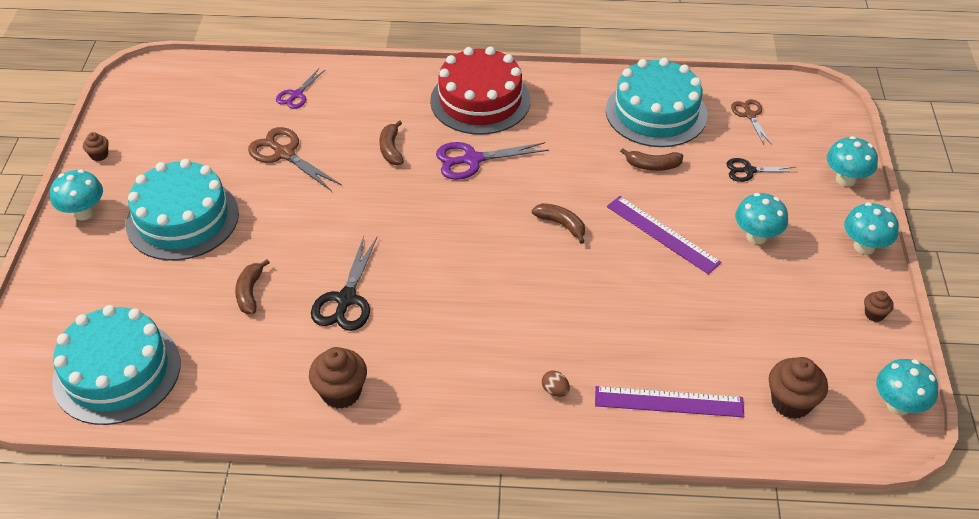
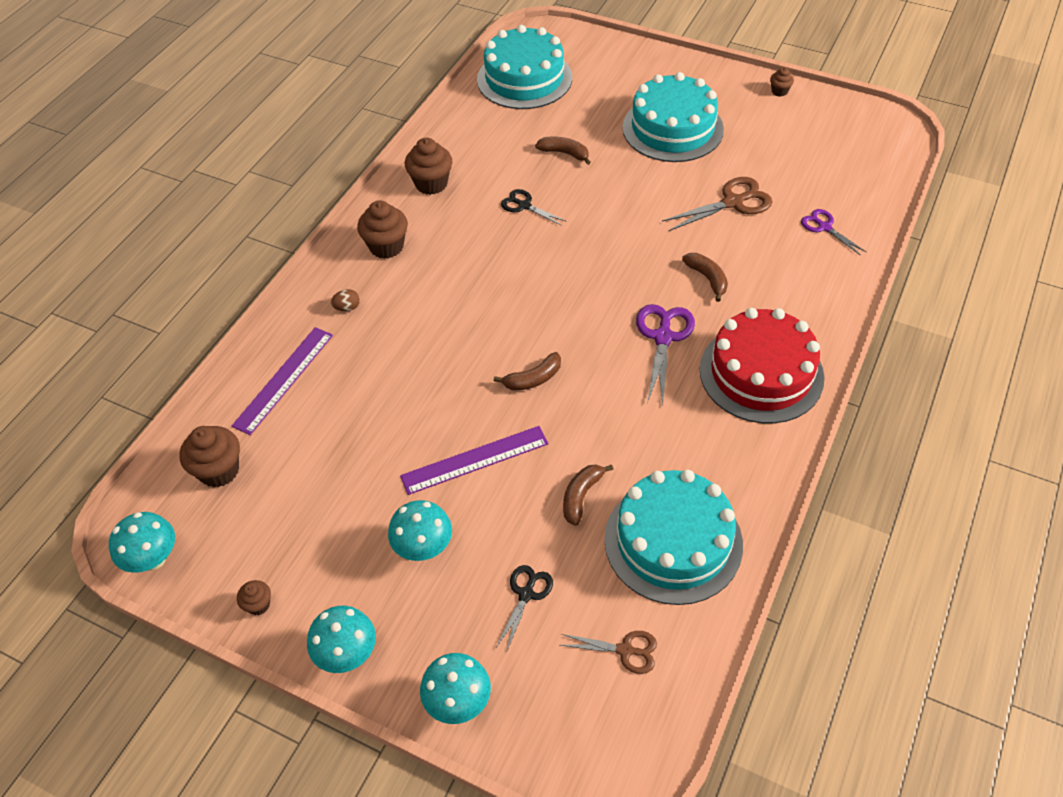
camera: 115 degrees right, 5 degrees up
turquoise mushroom [50,169,103,220] -> none
black scissors [311,236,377,331] -> black scissors [501,189,567,226], size x0.62
brown banana [379,120,404,165] -> brown banana turned 45 degrees clockwise [682,253,728,302]
none -> brown cupcake [357,200,408,259]

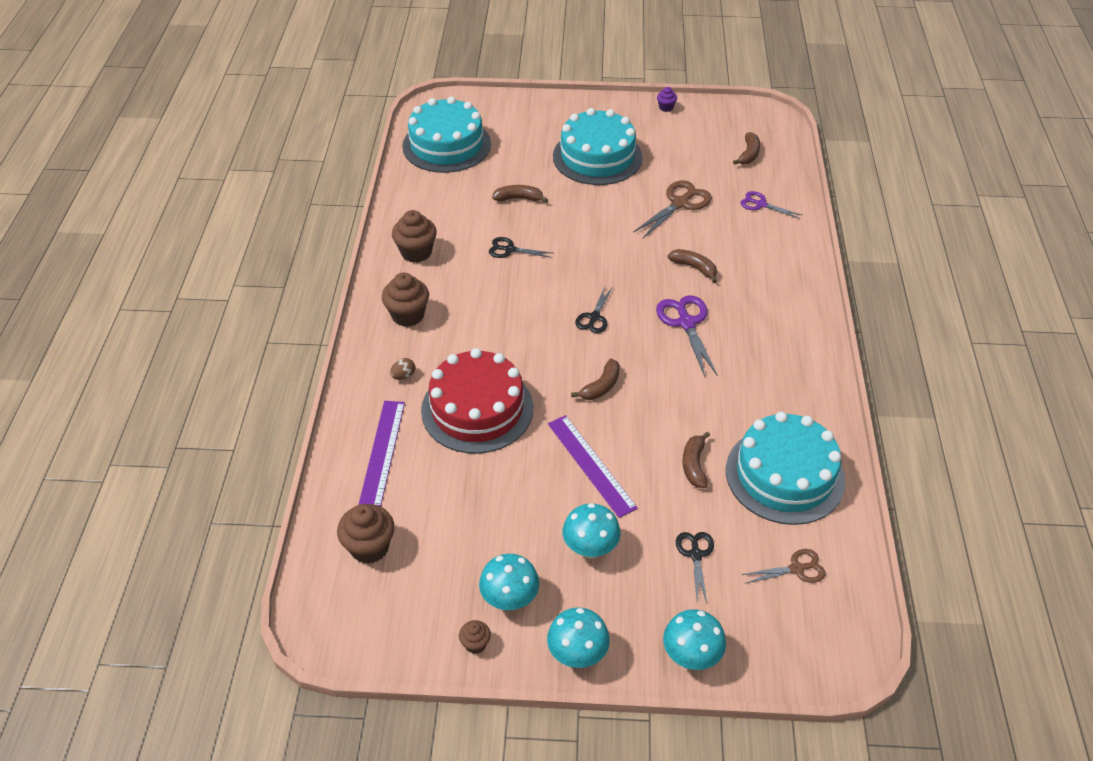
camera: 25 degrees left, 5 degrees down
turquoise mushroom [109,512,175,573] -> turquoise mushroom moved to [479,554,539,610]
purple ruler [400,426,548,495] -> purple ruler turned 75 degrees counterclockwise [548,415,638,518]
red cake [700,308,825,424] -> red cake moved to [421,348,533,454]
brown cupcake [770,68,794,97] -> purple cupcake [657,87,677,112]
none -> black scissors [575,287,612,333]
none -> brown banana [733,132,760,165]

